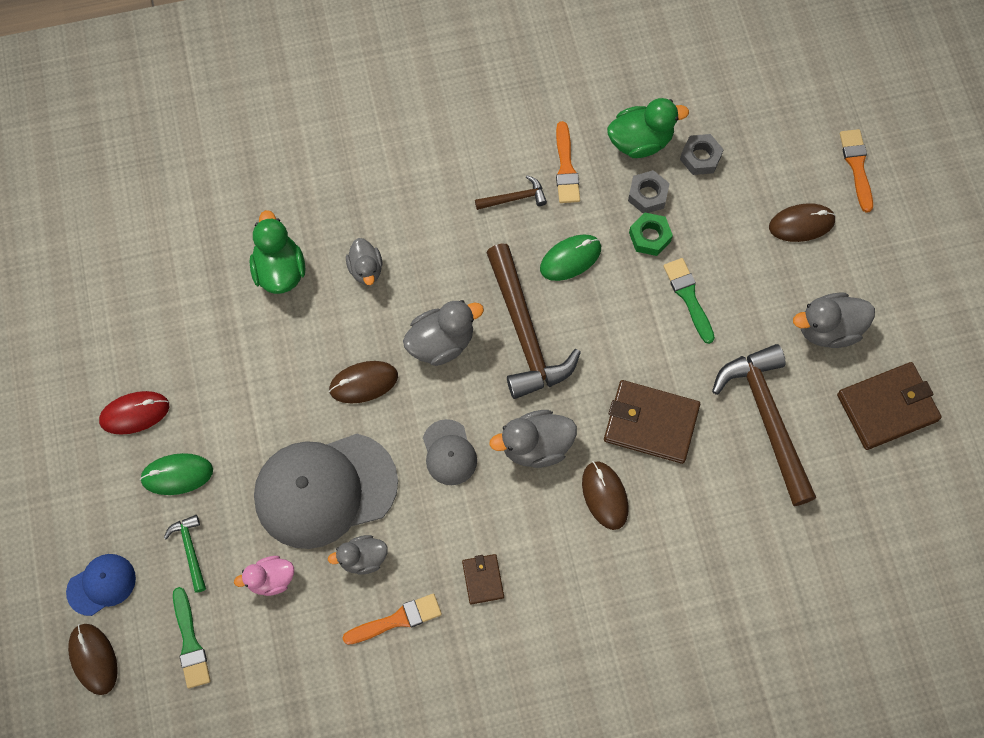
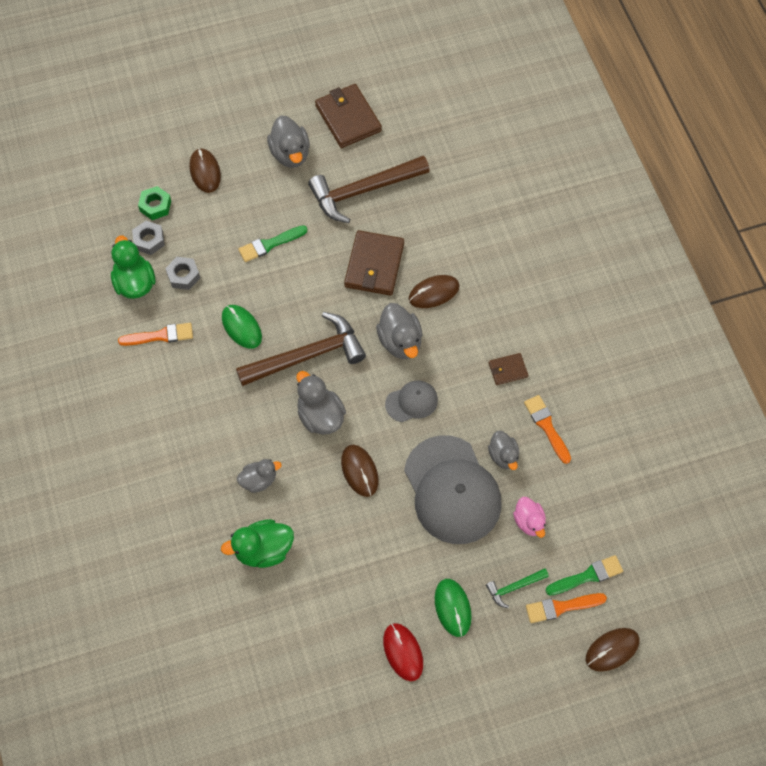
camera: 95 degrees left, 5 degrees down
blue cap [66,554,136,616] -> none
brown hammer [475,175,547,210] -> none
green nut [629,212,673,256] -> green nut moved to [138,186,171,220]
orange brush [840,129,873,213] -> orange brush moved to [526,593,607,623]

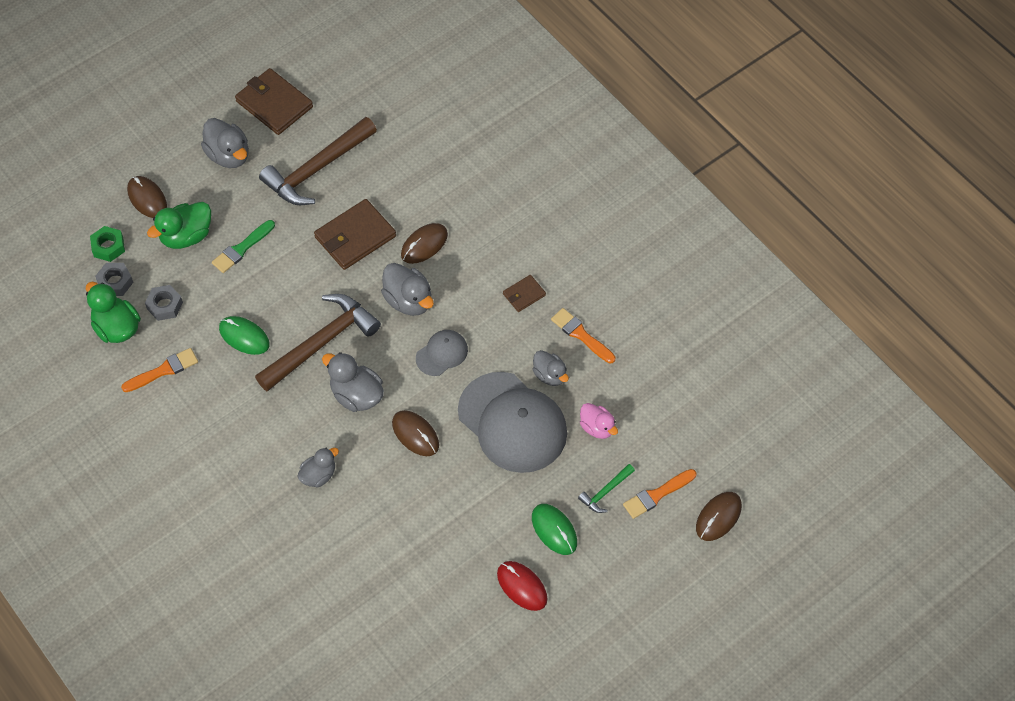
camera: 20 degrees left, 5 degrees down
green duck [221,519,294,568] -> green duck moved to [147,202,211,249]
brown wallet [344,230,404,296] -> brown wallet turned 60 degrees clockwise [314,199,396,270]
green brush [546,555,623,595] -> none

